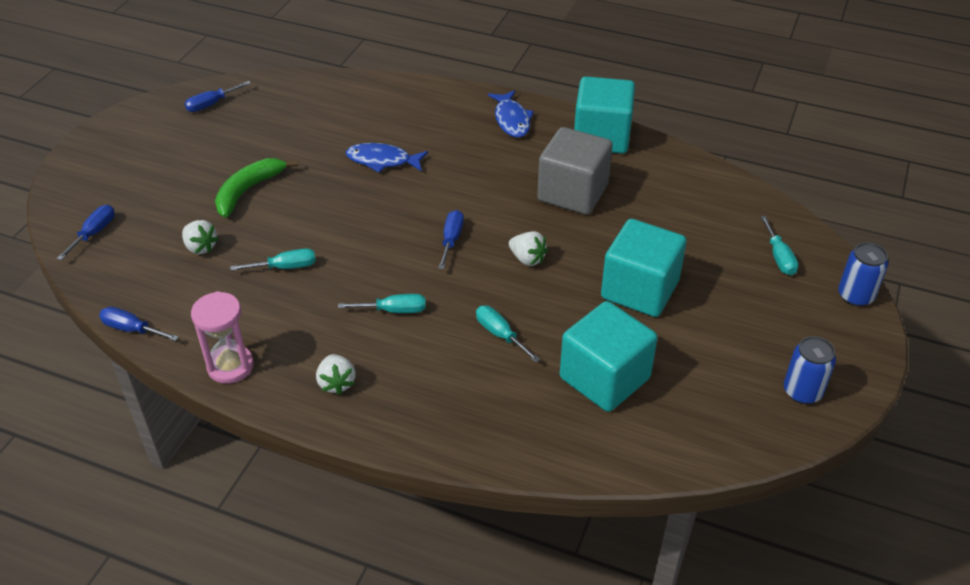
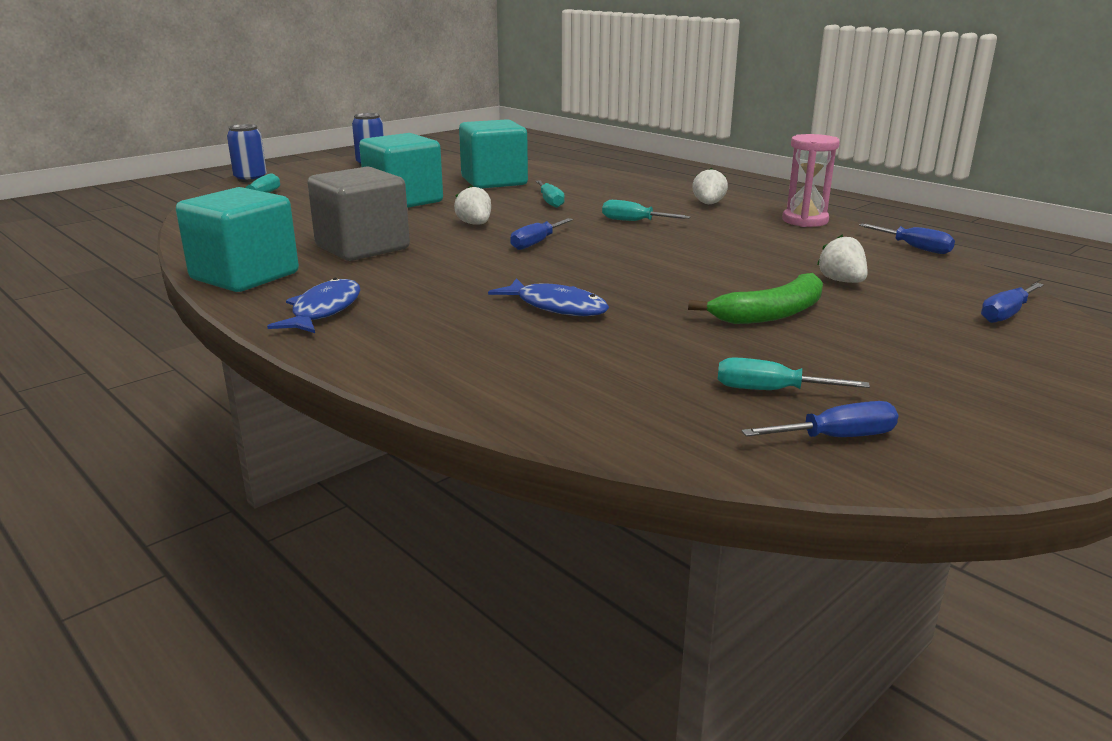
camera: 155 degrees left, 20 degrees down
turquoise screwdriver [230,248,316,271] -> turquoise screwdriver moved to [718,357,870,390]

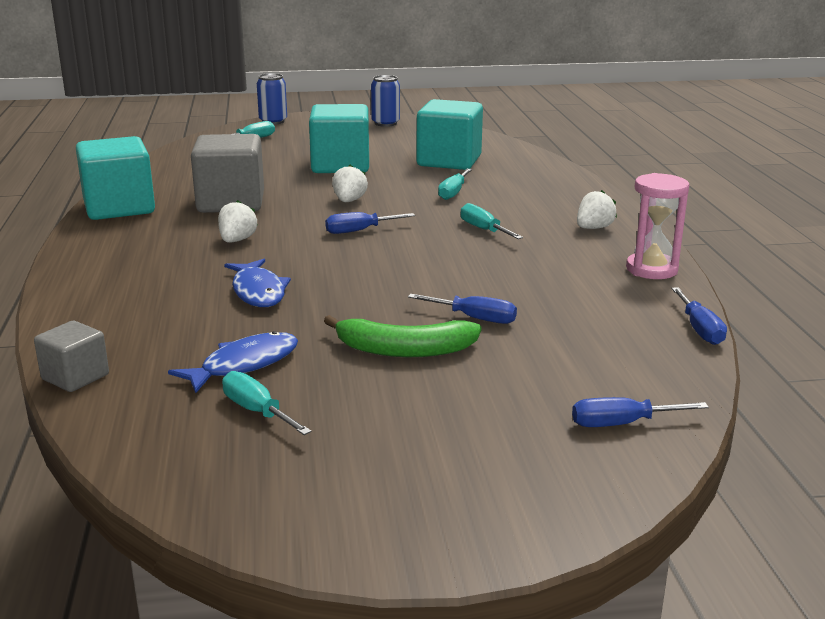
camera: 35 degrees right, 0 degrees up
blue fish [267,278,360,333] -> blue fish moved to [168,331,298,393]
blue screwdriver [742,401,898,437] -> blue screwdriver moved to [408,294,517,324]
white strawberry [817,234,868,283] -> white strawberry moved to [218,200,258,243]
none -> grey cube [34,321,109,392]

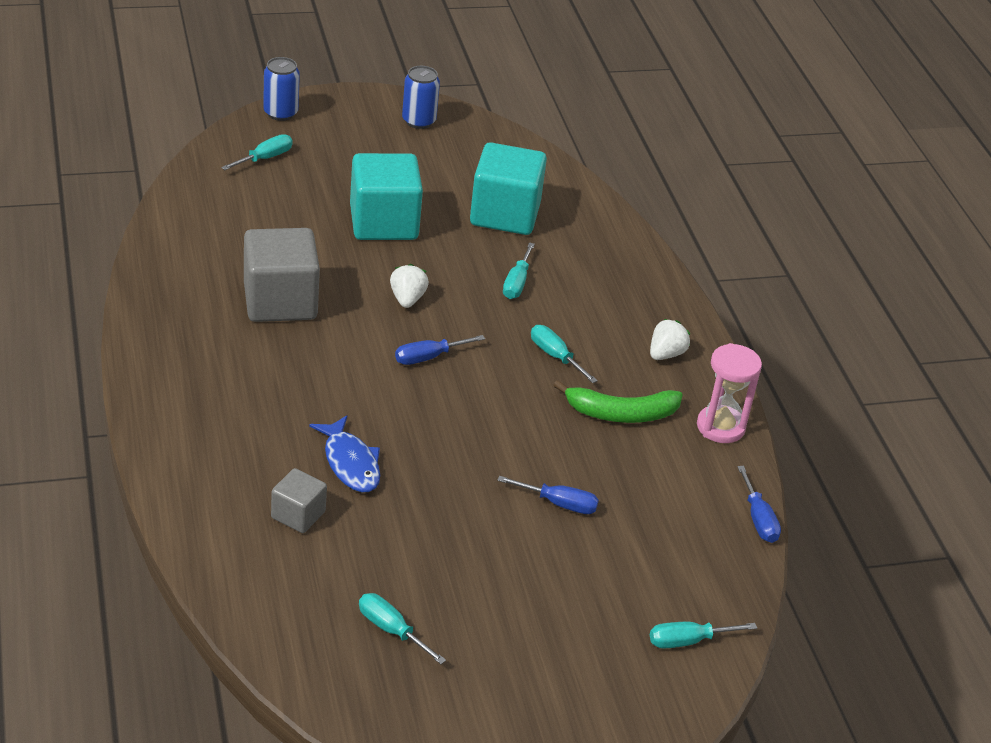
camera: 10 degrees left, 15 degrees up
grey cube [34,321,109,392] -> grey cube moved to [271,468,327,533]
turquoise cube [76,136,155,220] -> none
blue fish [168,331,298,393] -> none
white strawberry [218,200,258,243] -> none
green banana [324,315,482,357] -> green banana moved to [553,380,683,423]
blue screwdriver [572,397,709,427] -> turquoise screwdriver [650,622,757,649]

